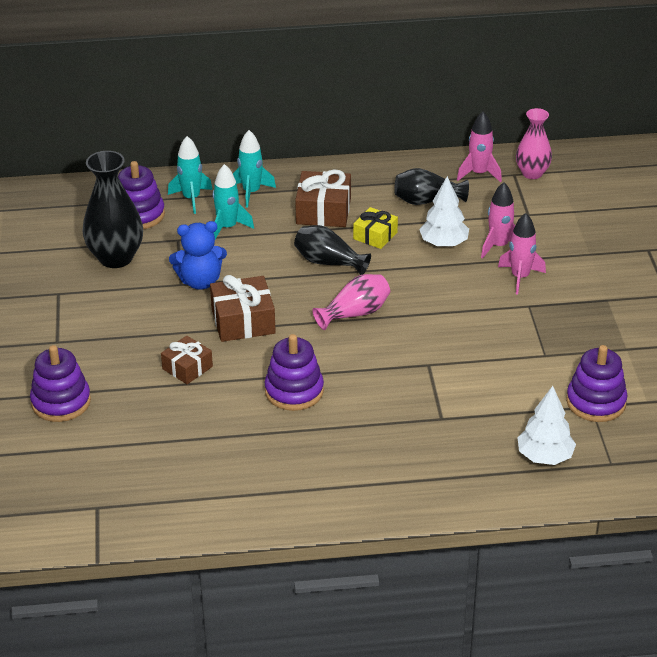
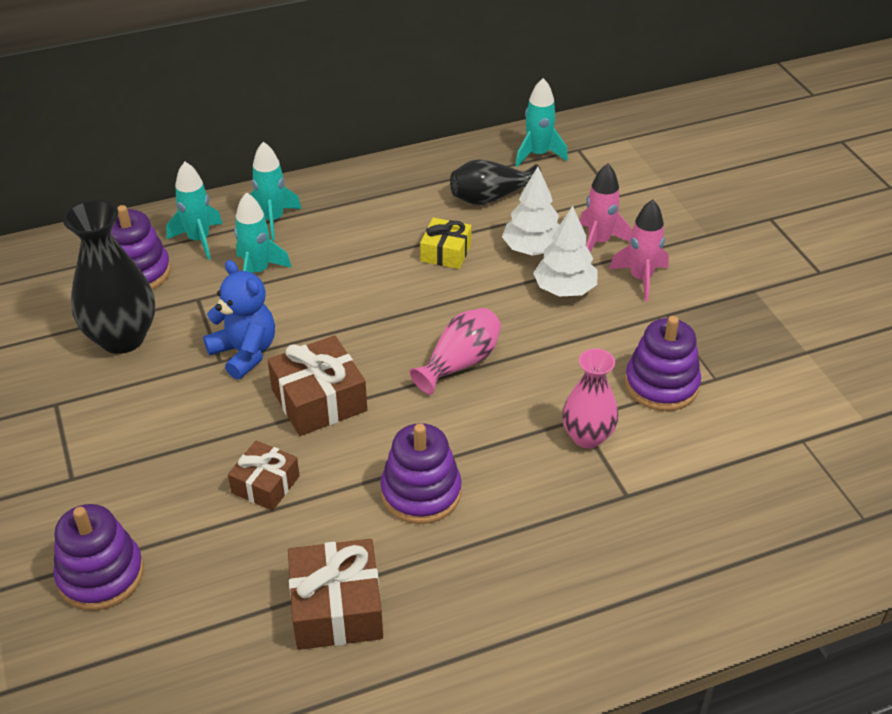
camera: 15 degrees left, 5 degrees up
blue teddy bear [169,221,227,290] -> blue teddy bear turned 105 degrees counterclockwise [203,260,275,380]
black vase [294,225,371,275] -> none
brown gift [295,169,351,227] -> brown gift moved to [288,539,383,650]
pink rocket [457,112,502,182] -> turquoise rocket [515,78,568,167]
pink vase [516,108,552,179] -> pink vase moved to [562,349,619,448]
white tree [517,386,576,465] -> white tree moved to [533,205,598,297]
purple stacking toy [566,345,627,422] -> purple stacking toy moved to [625,316,701,411]

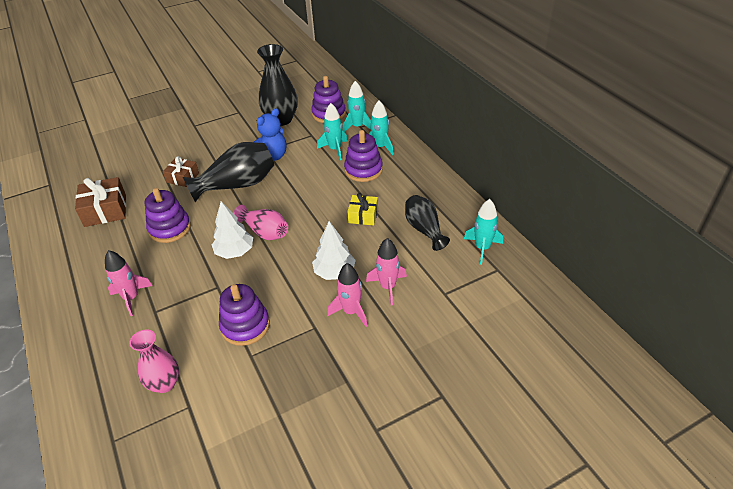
camera: 85 degrees right, 0 degrees up
purple stacking toy [53,504,144,611] -> purple stacking toy moved to [344,130,383,182]
brown gift [268,335,367,436] -> black vase [183,142,274,202]
white tree [502,167,560,256] -> white tree moved to [212,201,253,259]
pink vase [562,349,619,448] -> pink vase moved to [129,330,179,393]
none -> pink rocket [105,250,153,316]

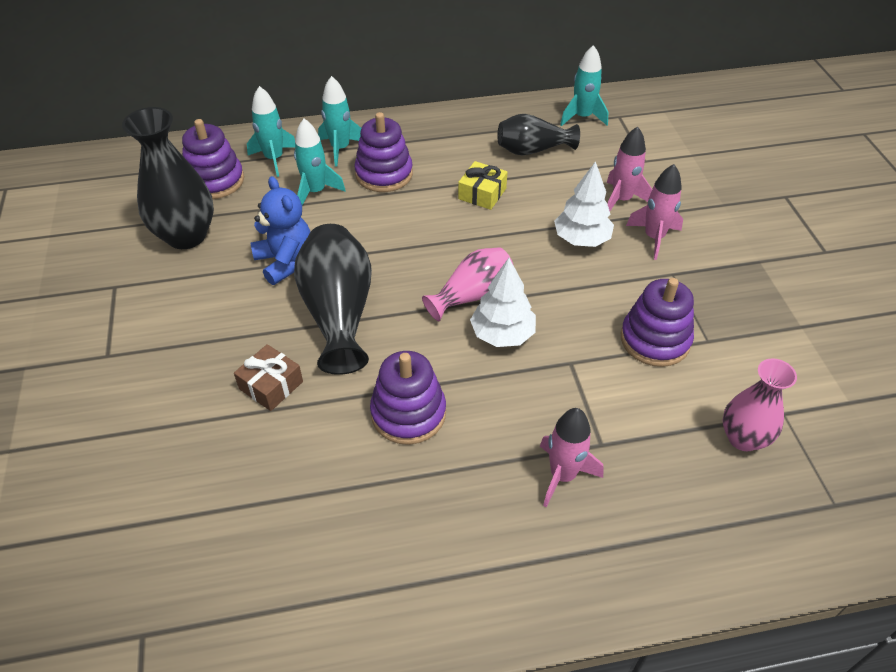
camera: 75 degrees left, 5 degrees up
brown gift [75,177,126,227] -> none

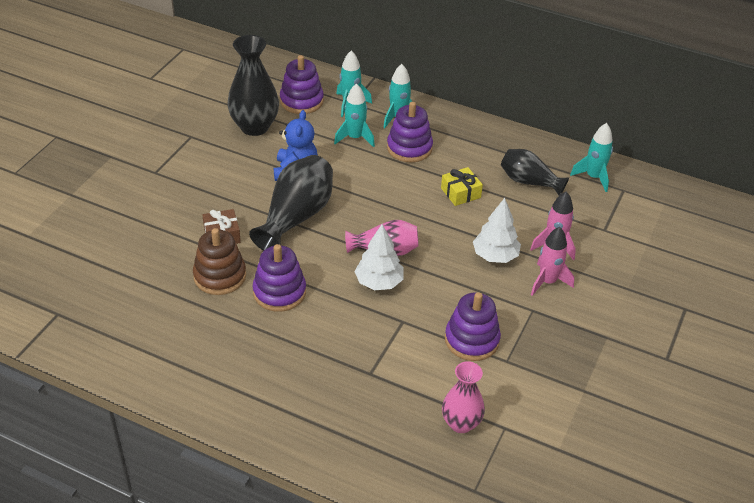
camera: 35 degrees right, 5 degrees down
pink rocket [540,408,604,507] -> none
none -> brown stacking toy [193,228,246,295]

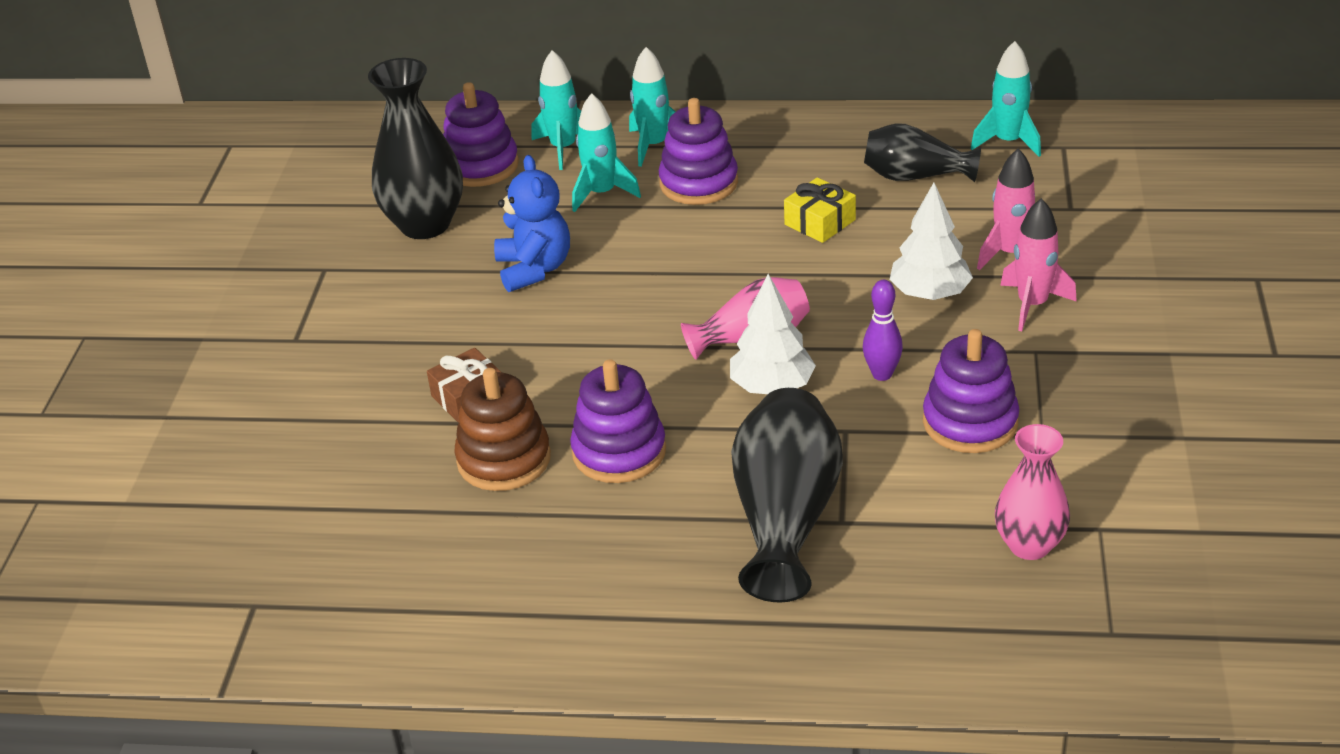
camera: 15 degrees left, 5 degrees down
black vase [249,155,333,251] -> black vase moved to [731,388,843,603]
none -> purple bowling pin [863,280,903,381]

